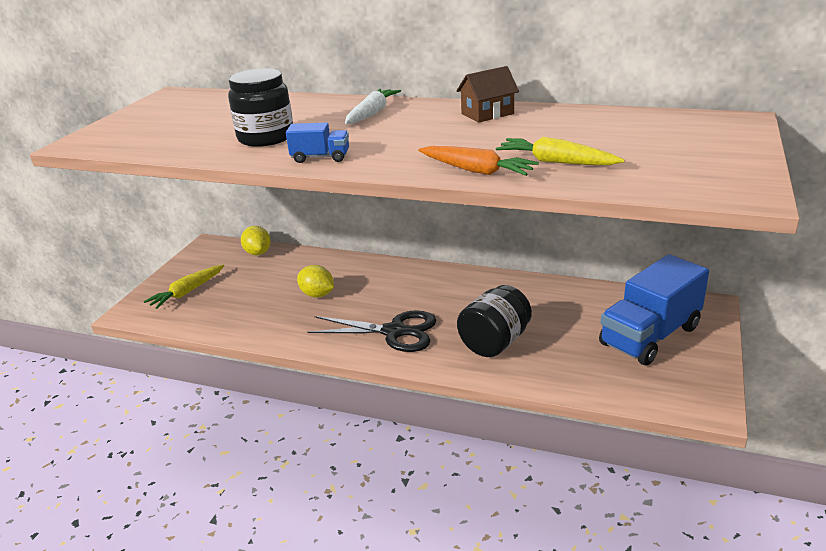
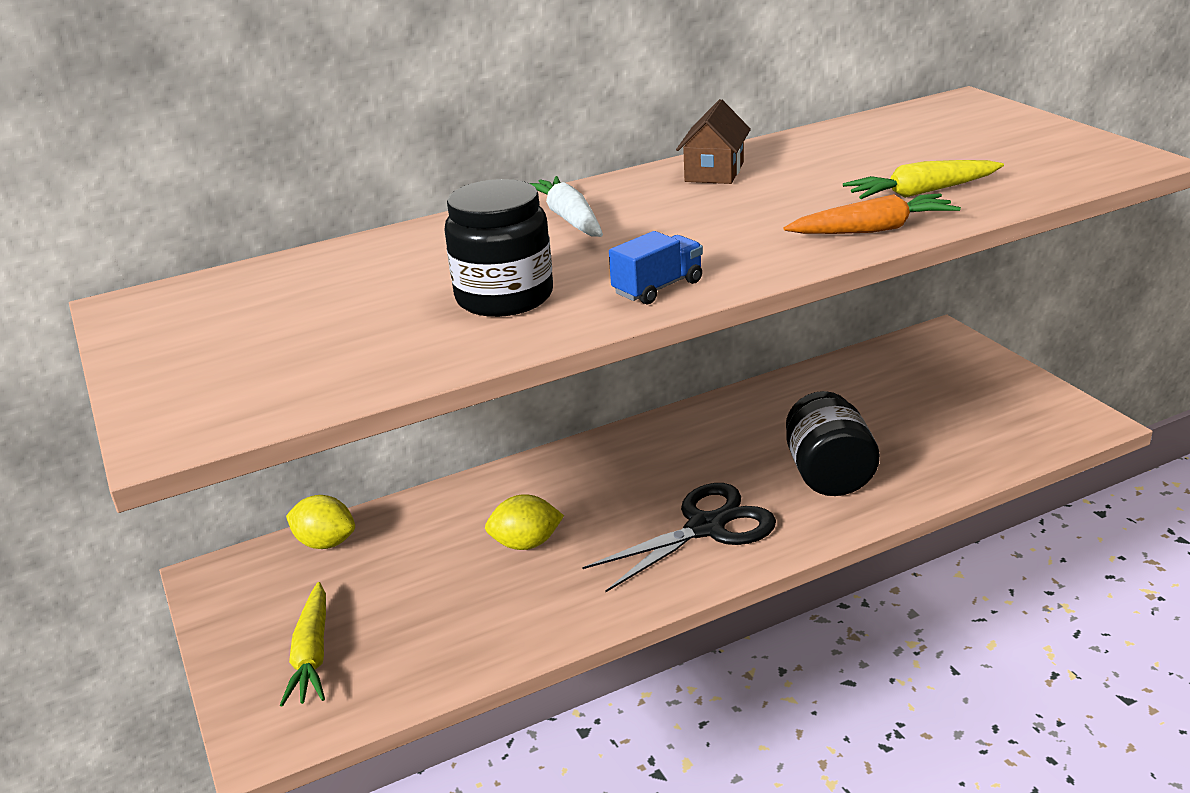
camera: 45 degrees left, 0 degrees up
blue truck [599,254,709,365] -> none

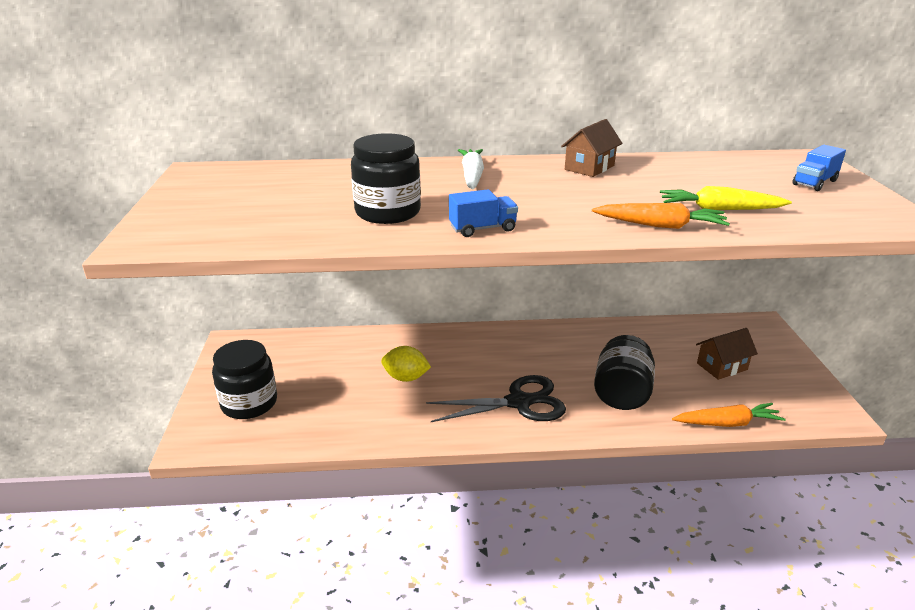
camera: 20 degrees right, 0 degrees up
yellow carrot [280,582,326,707] -> black jar [212,340,277,419]
yellow lemon [286,495,355,549] -> none
none -> orange carrot [672,403,786,427]
none -> brown house [696,328,758,380]
none -> blue truck [792,145,846,191]

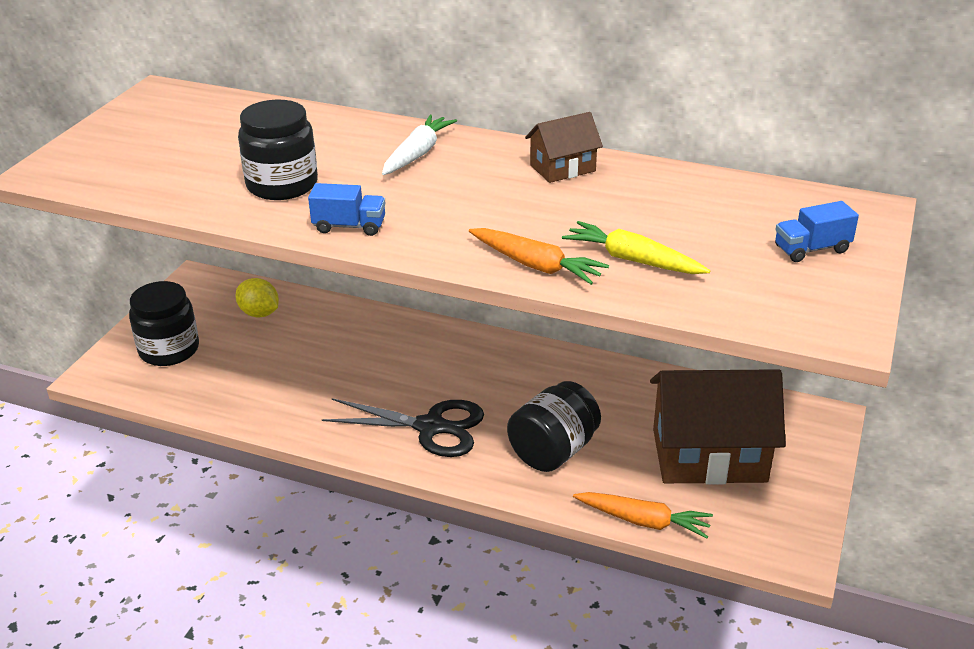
camera: 25 degrees right, 5 degrees up
yellow lemon [381,346,431,382] -> yellow lemon moved to [236,278,279,317]
brown house [696,328,758,380] -> brown house [650,369,786,485], size x2.01

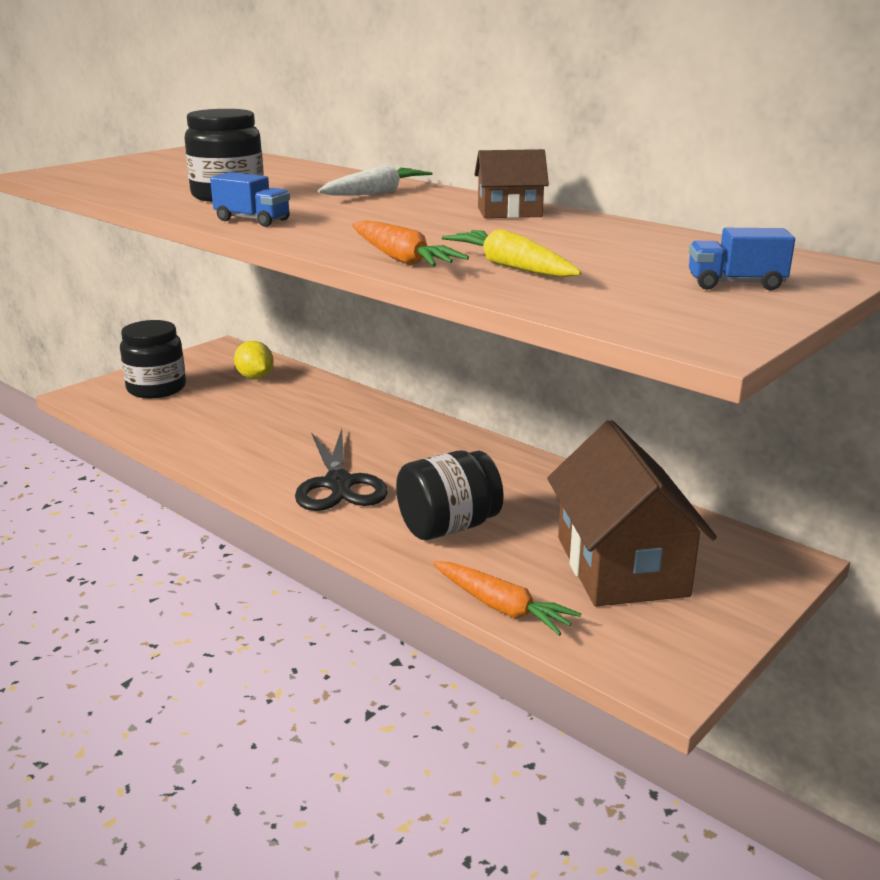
camera: 20 degrees right, 10 degrees down
black scissors [322,398,484,457] -> black scissors turned 45 degrees clockwise [295,429,388,511]
brown house [650,369,786,485] -> brown house turned 60 degrees clockwise [547,420,717,606]

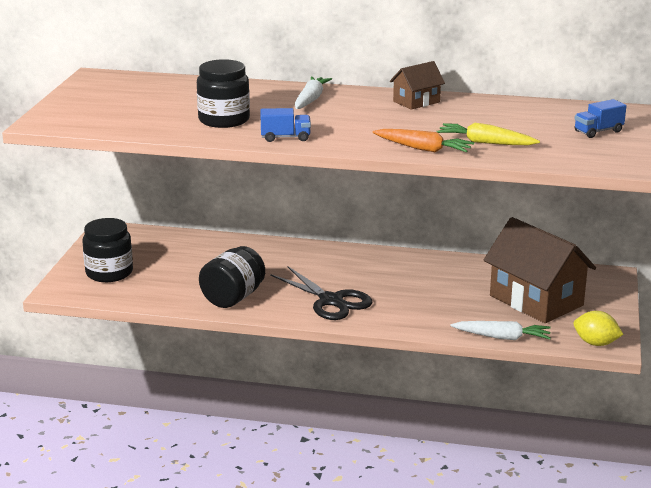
camera: 30 degrees left, 0 degrees up
yellow lemon [234,341,274,379] -> yellow lemon moved to [574,311,624,346]
black jar [396,451,504,540] -> black jar moved to [199,246,265,308]
orange carrot [433,562,582,636] -> white carrot [450,321,551,340]

